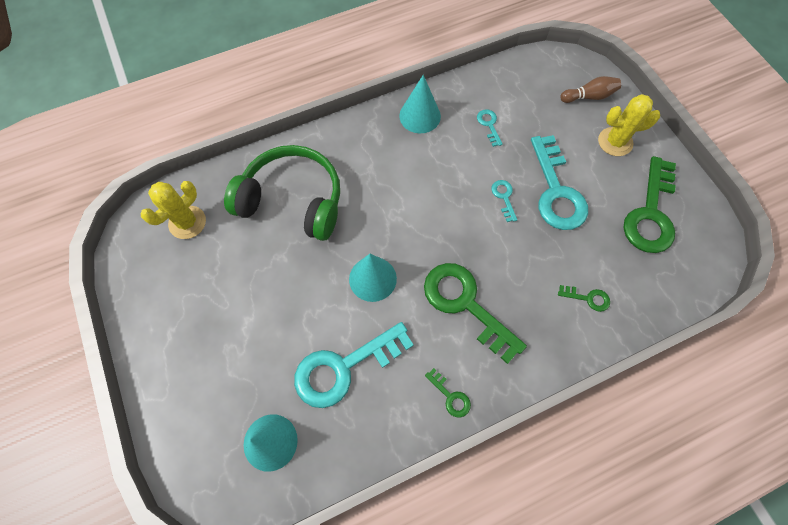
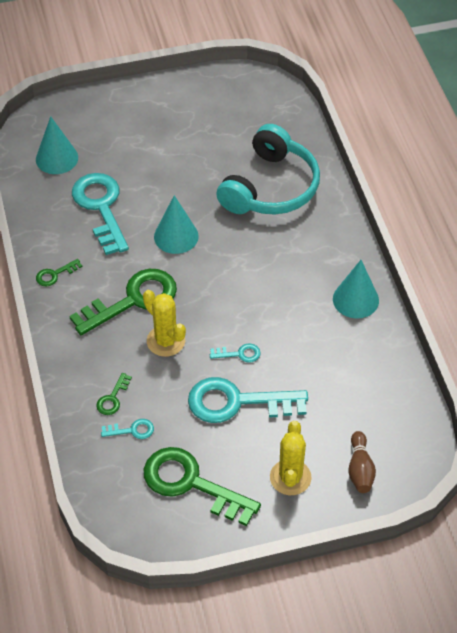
camera: 100 degrees right, 15 degrees down
yellow cactus [141,181,206,239] -> yellow cactus moved to [143,290,186,357]
green headphones [224,145,340,241] -> turquoise headphones [216,124,320,214]
turquoise key [477,109,503,147] -> turquoise key moved to [101,419,154,439]

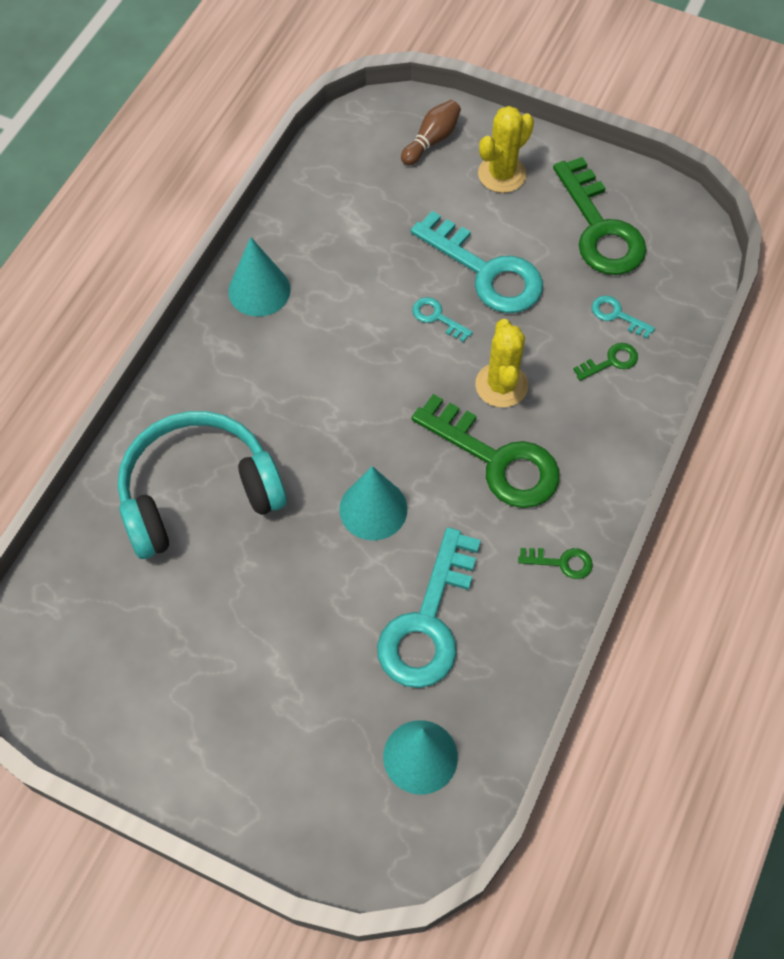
camera: 140 degrees left, 10 degrees up
green key [69,269,177,335] -> green key turned 150 degrees counterclockwise [412,394,559,508]

